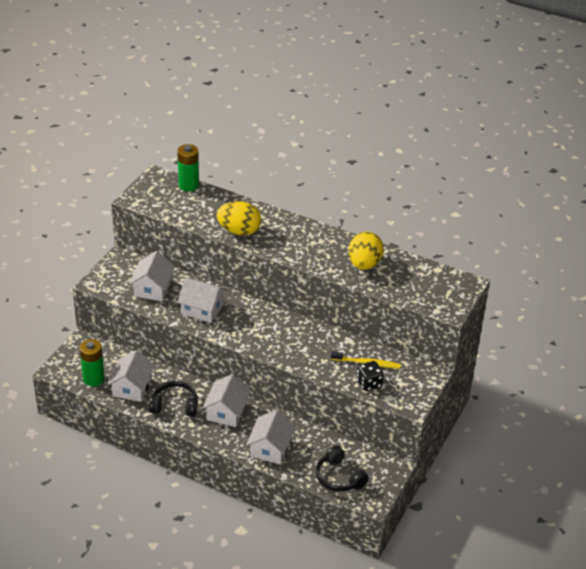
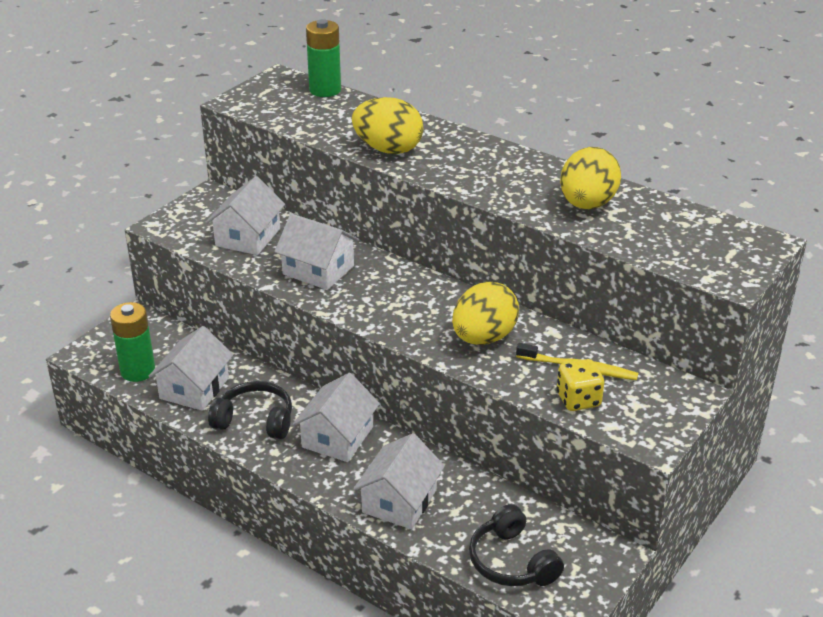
camera: 10 degrees right, 5 degrees down
black dice [356,361,384,391] -> yellow dice [557,359,604,411]
none -> yellow egg [452,281,519,345]

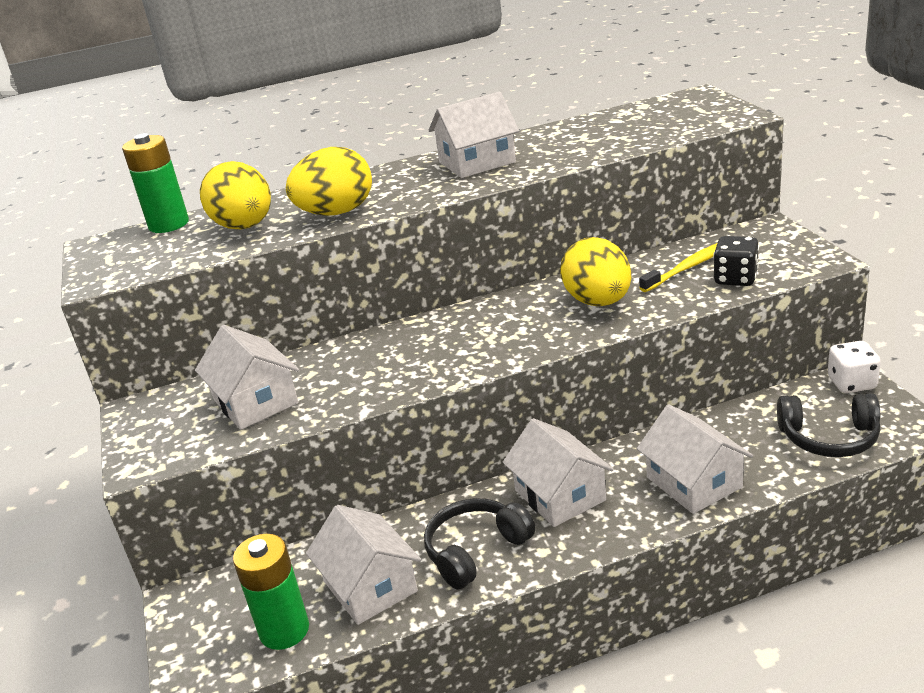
camera: 50 degrees left, 5 degrees down
white house [274,213,359,290] -> white house moved to [429,92,519,178]
yellow dice [557,359,604,411] -> black dice [713,236,759,286]
yellow egg [560,147,621,209] -> yellow egg moved to [200,161,271,229]
none -> white dice [828,341,881,393]

